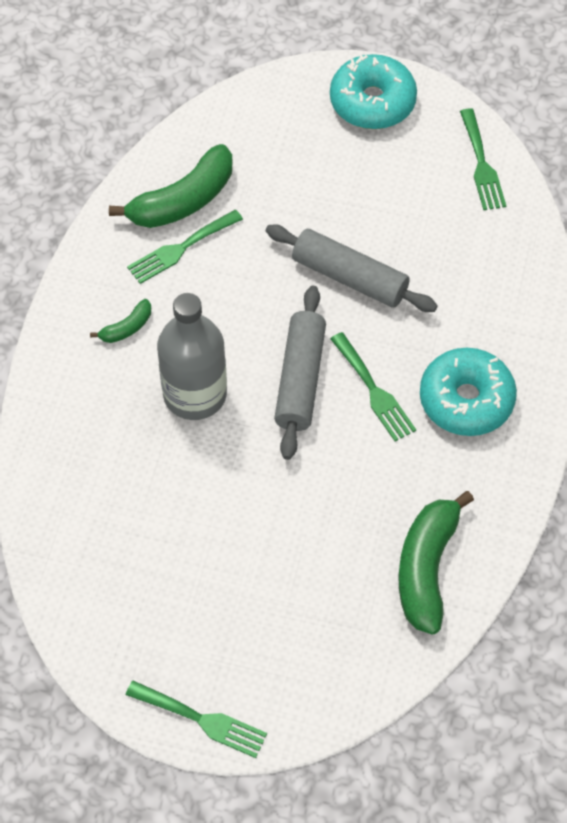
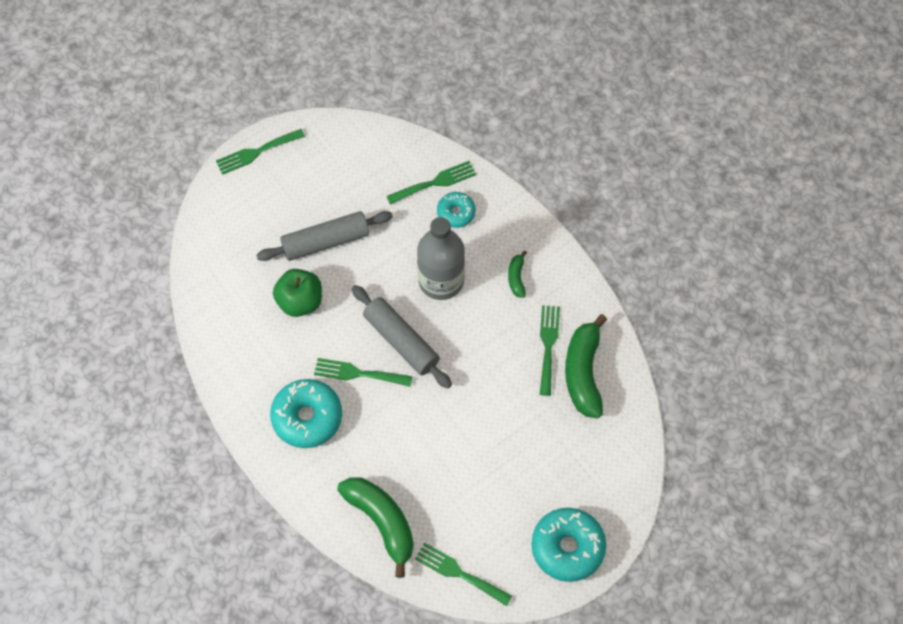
camera: 130 degrees right, 5 degrees up
grey rolling pin [266,224,438,312] -> grey rolling pin moved to [257,211,393,261]
green banana [398,491,474,635] -> green banana moved to [337,477,414,578]
none -> green apple [273,269,322,317]
none -> green fork [387,161,476,204]
none -> turquoise donut [437,192,476,228]

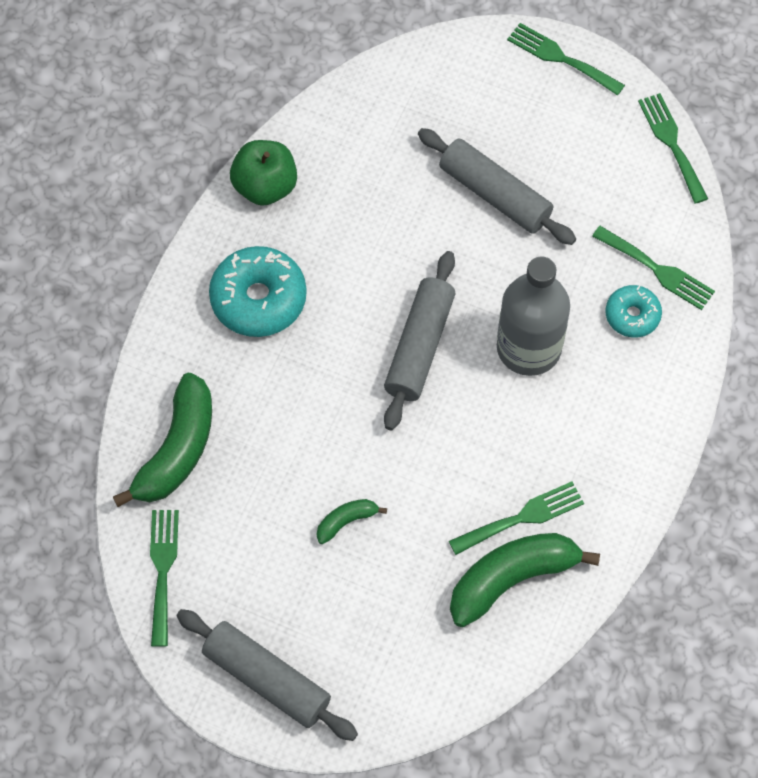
camera: 60 degrees right, 0 degrees up
green apple [273,269,322,317] -> green apple moved to [230,140,297,206]
green fork [314,358,413,387] -> green fork moved to [638,93,708,204]
green banana [508,251,527,298] -> green banana moved to [317,499,387,544]
turquoise donut [531,508,606,582] -> grey rolling pin [176,609,358,741]

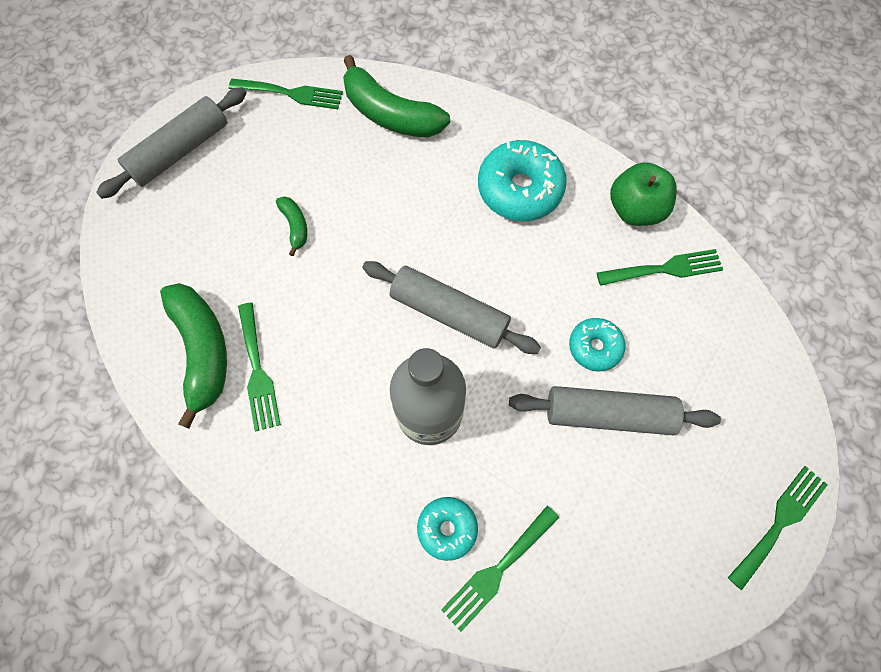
camera: 100 degrees right, 5 degrees up
grey rolling pin [418,128,576,245] -> grey rolling pin turned 45 degrees clockwise [509,386,721,435]
green fork [638,93,708,204] -> green fork moved to [597,249,723,286]
none -> turquoise donut [569,318,626,372]

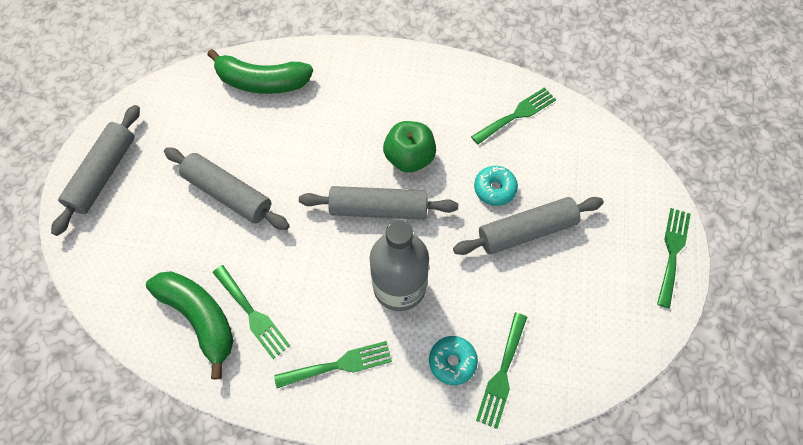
camera: 25 degrees left, 5 degrees down
green fork [229,79,343,109] -> green fork moved to [274,341,392,388]
green banana [276,196,307,256] -> grey rolling pin [164,147,289,230]
turquoise donut [478,140,567,221] -> none
green apple [610,162,677,226] -> green apple moved to [383,121,436,173]

